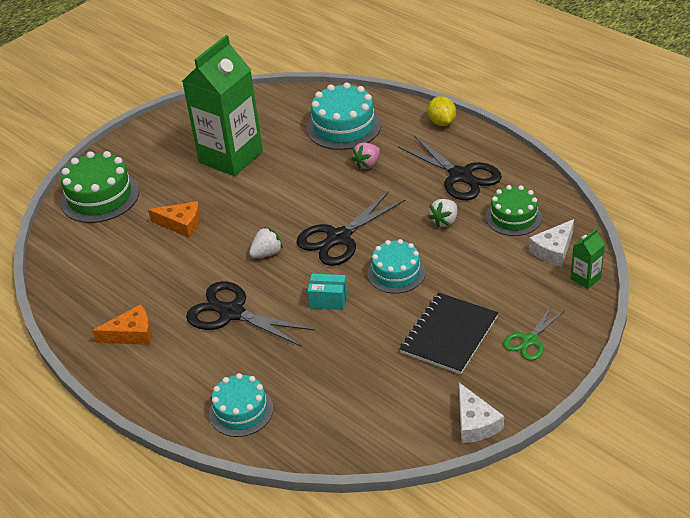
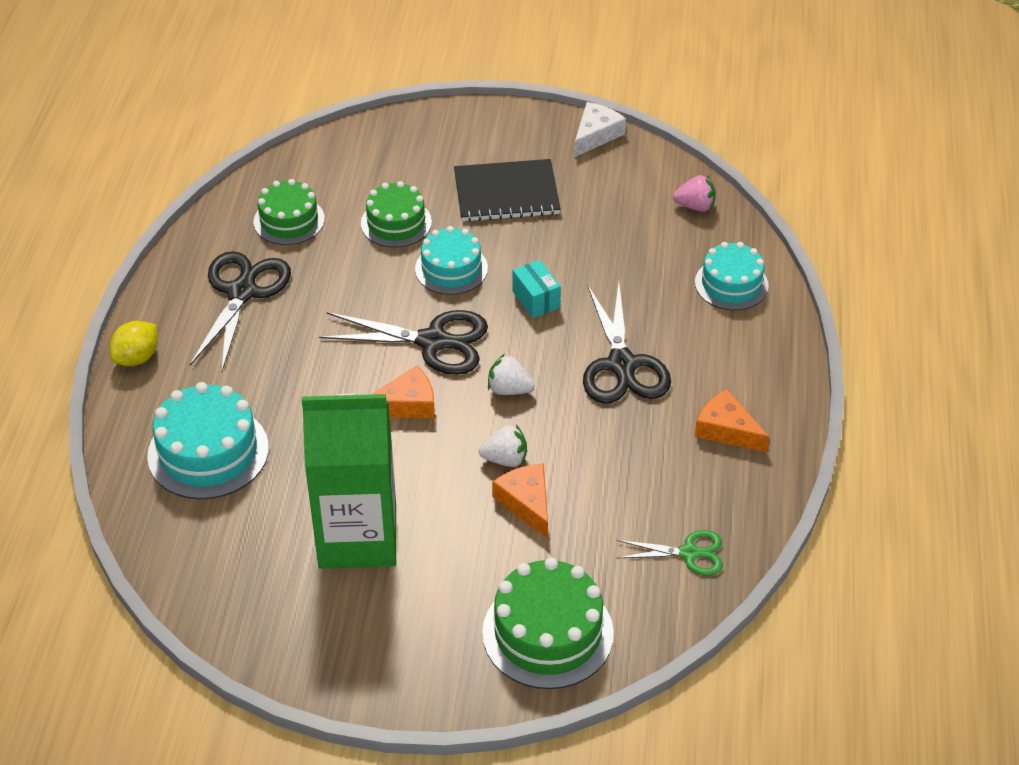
camera: 130 degrees left, 5 degrees up
pink strawberry [351,142,380,170] -> pink strawberry moved to [673,175,716,212]
white strawberry [428,199,457,228] -> white strawberry moved to [479,425,527,467]
green scissors [503,305,564,361] -> green scissors moved to [617,530,723,575]
white cheese [529,219,574,267] -> none
green carton [571,228,605,289] -> none
none -> green cake [361,181,432,248]
none -> orange cheese [371,365,435,418]

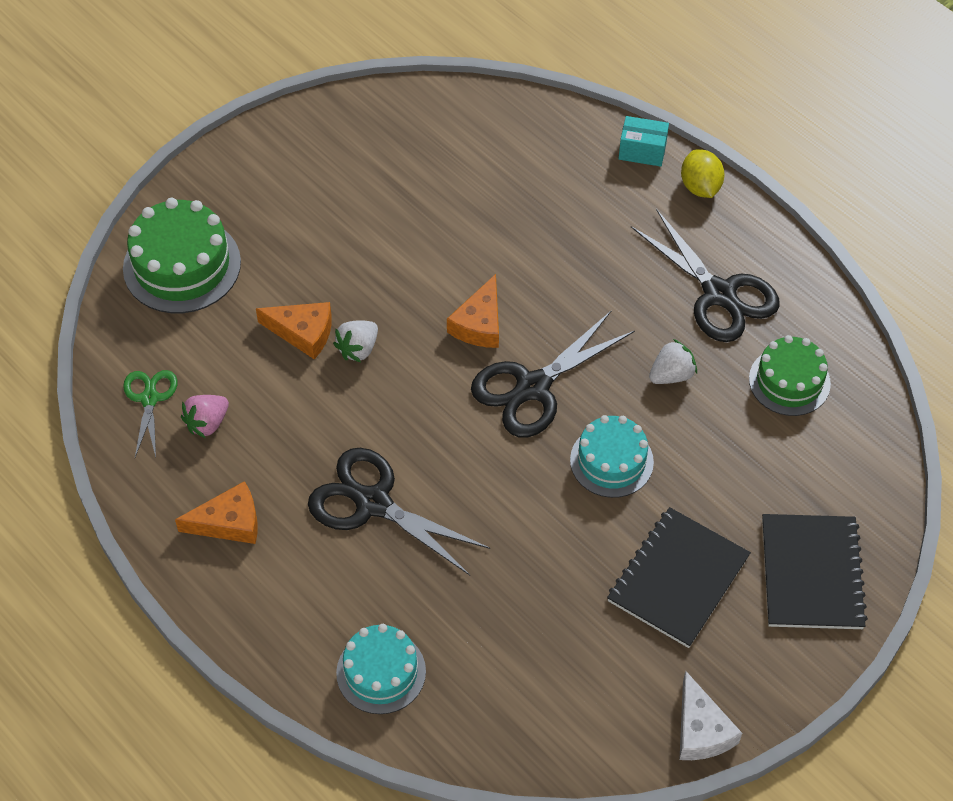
camera: 130 degrees right, 10 degrees up
turquoise cake [147,382,269,499] -> none
green carton [302,394,396,569] -> none
green cake [361,181,432,248] -> none
white strawberry [488,354,535,395] -> white strawberry moved to [649,339,697,384]
turquoise box [513,260,561,318] -> turquoise box moved to [619,116,669,167]
green scissors [617,530,723,575] -> green scissors turned 135 degrees clockwise [123,370,177,457]
pink strawberry [673,175,716,212] -> pink strawberry moved to [181,395,229,438]
none -> black notebook [762,514,868,629]

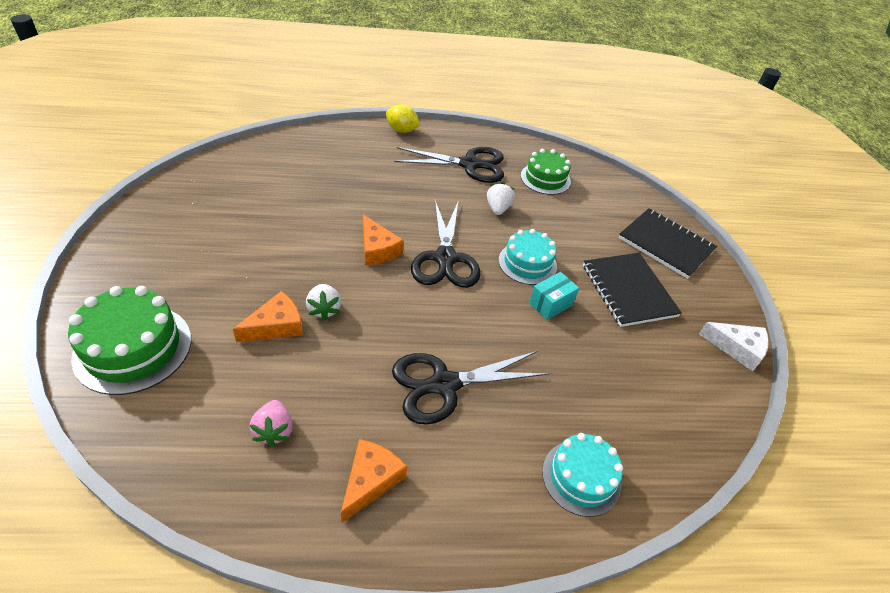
camera: 55 degrees left, 10 degrees down
green scissors [123,370,177,457] -> none
turquoise box [619,116,669,167] -> turquoise box moved to [529,272,579,320]

